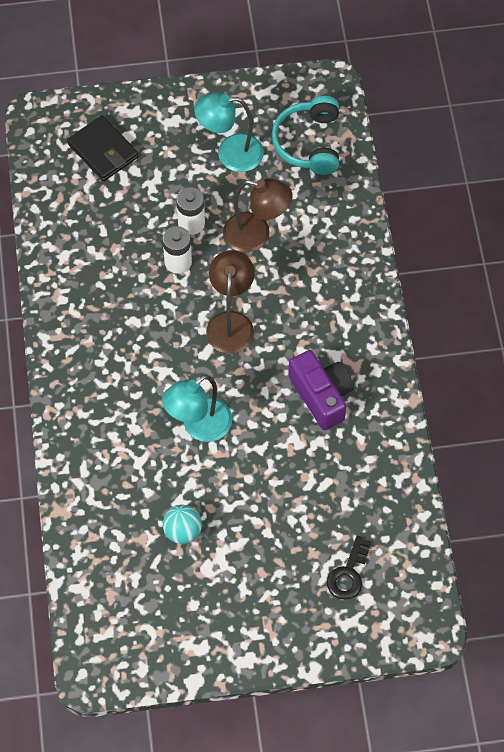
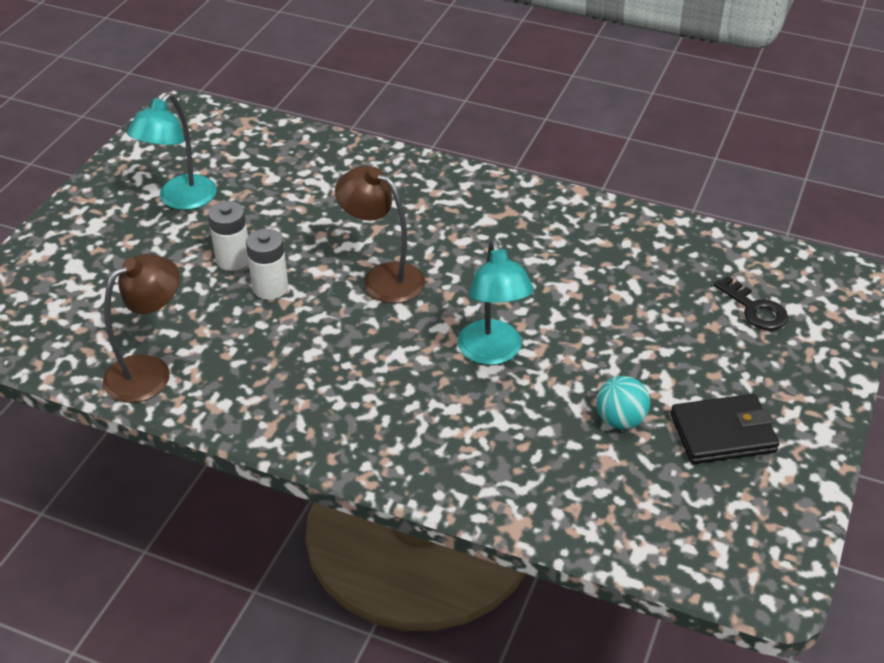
camera: 60 degrees left, 20 degrees down
black wallet [67,115,139,181] -> black wallet moved to [671,394,780,464]
brown lamp [223,179,293,252] -> brown lamp moved to [103,254,180,403]
turquoise headphones [272,96,339,175] -> none
purple camera [288,350,354,430] -> none

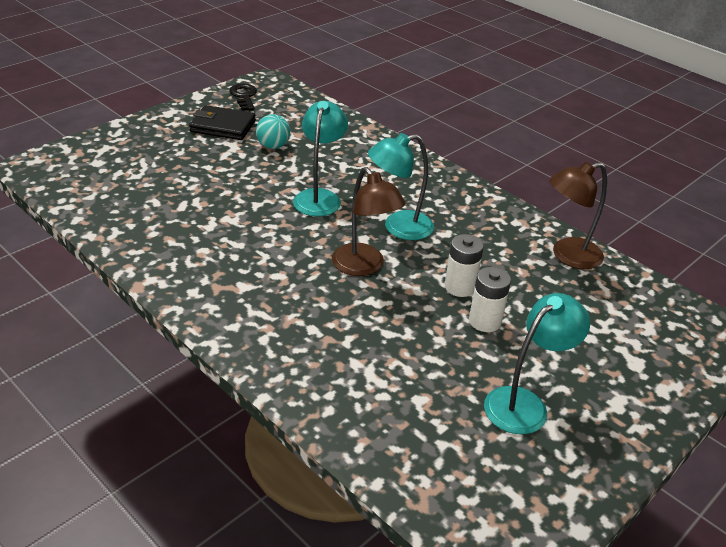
camera: 160 degrees left, 5 degrees down
black key [714,276,788,330] -> black key moved to [229,83,257,111]
none -> turquoise lamp [368,133,434,240]

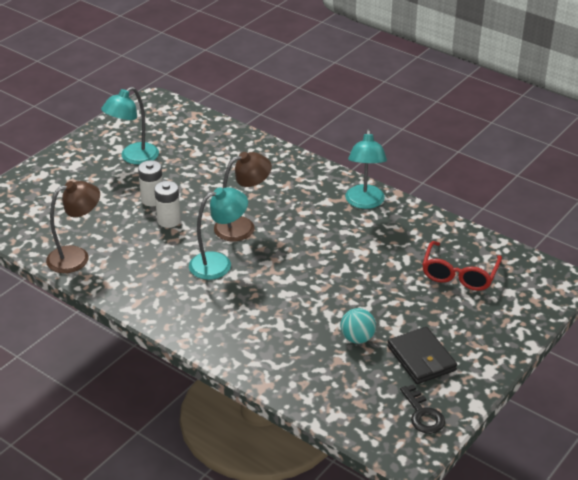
camera: 175 degrees right, 0 degrees up
black wallet [189,105,256,140] -> black wallet turned 60 degrees clockwise [387,327,457,384]
turquoise lamp [293,101,348,217] -> turquoise lamp moved to [345,129,387,209]
brown lamp [332,167,406,276] -> brown lamp turned 105 degrees clockwise [214,152,272,241]
none -> red glasses [422,241,502,291]

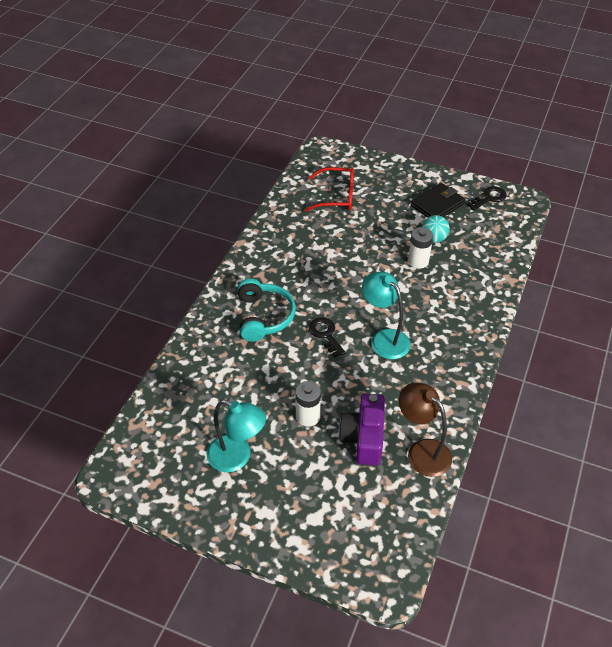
camera: 105 degrees left, 10 degrees up
white battery [154,181,181,228] -> white battery moved to [408,227,433,269]
brown lamp [214,152,272,241] -> black key [309,317,346,358]
turquoise lamp [345,129,387,209] -> none
none -> turquoise headphones [237,278,296,342]
none -> purple camera [339,393,385,466]

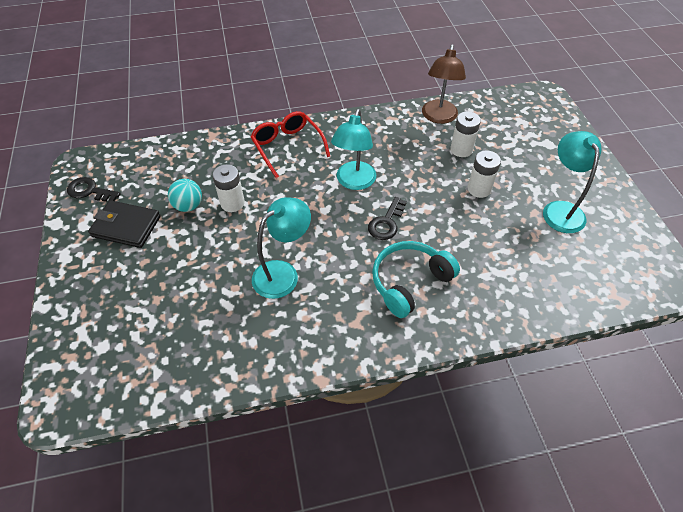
camera: 125 degrees left, 5 degrees up
red glasses [304,167,354,212] -> red glasses moved to [251,111,330,178]
purple camera [339,393,385,466] -> white battery [450,111,481,157]
none -> turquoise lamp [252,197,311,299]

